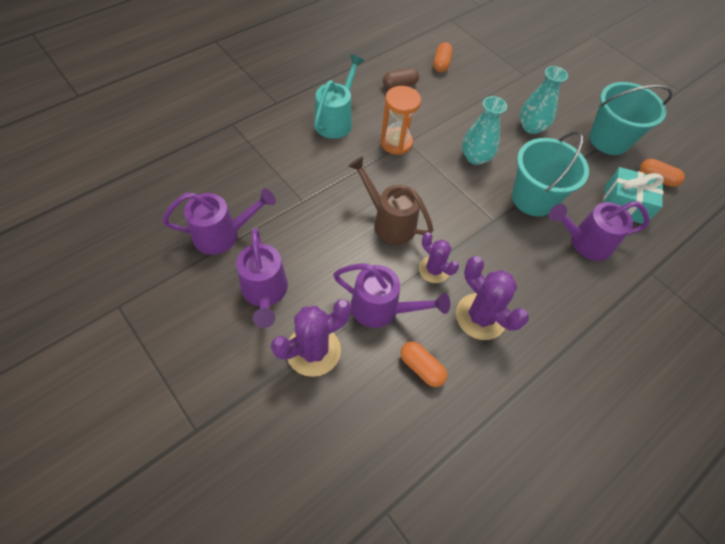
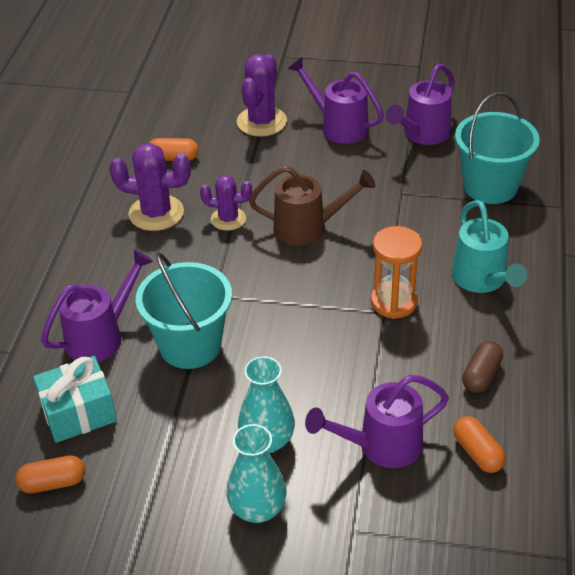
camera: 145 degrees right, 15 degrees down
purple watering can [333,263,450,328] -> purple watering can moved to [305,374,449,468]
turquoise vase [462,96,507,165] -> turquoise vase moved to [226,424,286,523]
turquoise bucket [589,82,672,155] -> turquoise bucket moved to [455,92,540,204]

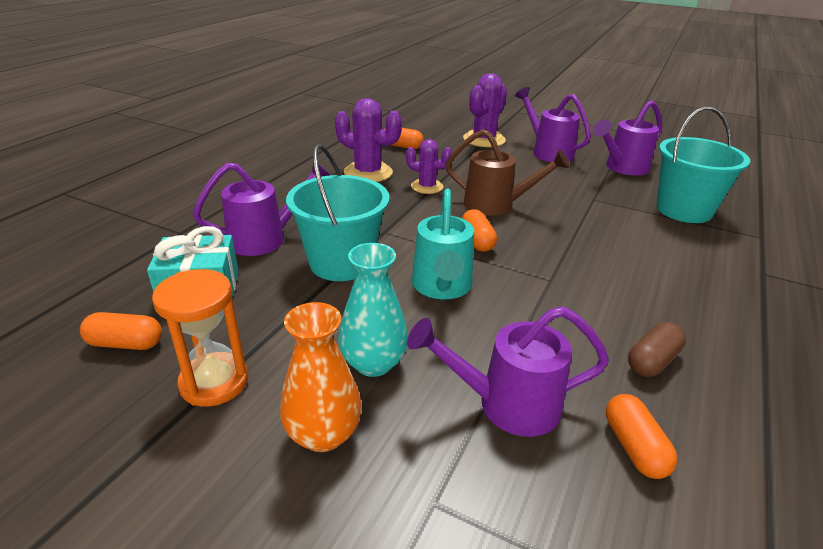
camera: 15 degrees right, 10 degrees down
turquoise vase [226,424,286,523] -> orange vase [280,302,362,452]
orange hourglass [371,226,422,319] -> orange hourglass moved to [152,269,248,407]
turquoise watering can [452,200,527,293] -> turquoise watering can moved to [412,189,474,299]
none -> orange capsule [462,209,497,252]

